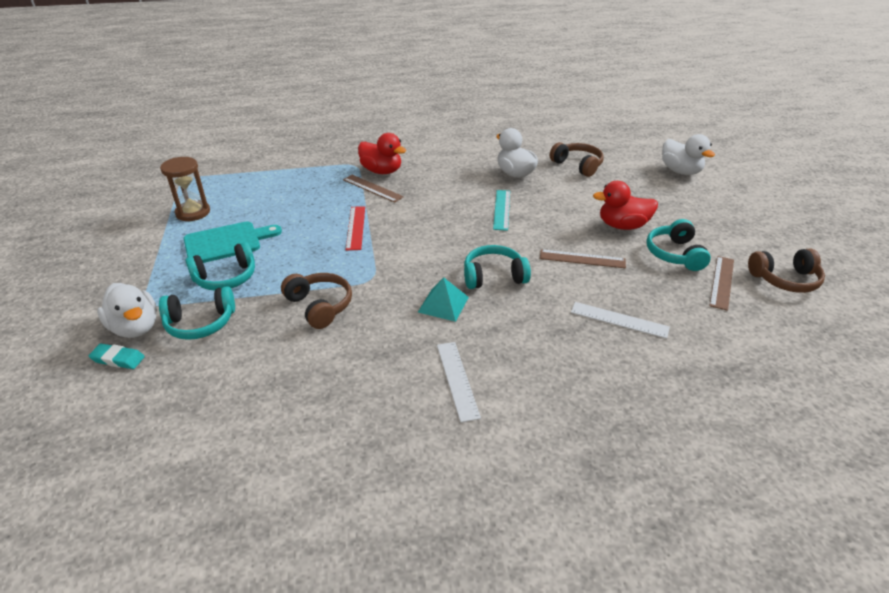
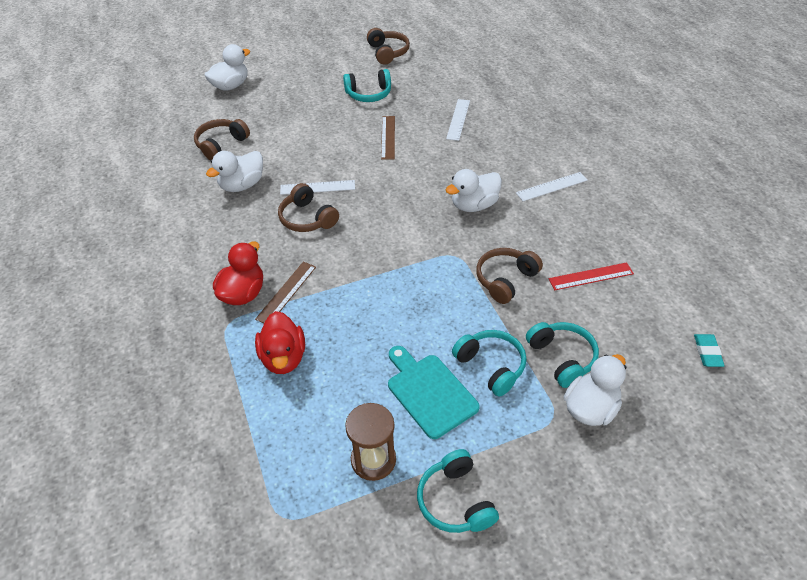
camera: 100 degrees left, 10 degrees up
turquoise eraser [89,344,145,369] -> turquoise eraser moved to [694,334,725,367]
red ruler [346,206,365,250] -> red ruler moved to [549,262,634,290]
turquoise pyramid [418,277,469,322] -> white duck [446,169,502,212]
turquoise headphones [464,245,531,289] -> turquoise headphones moved to [417,449,499,533]
turquoise ruler [493,190,510,231] -> white ruler [280,180,355,195]
red duck [593,181,658,230] -> red duck moved to [255,311,305,374]
brown ruler [709,256,734,311] -> none
none -> brown headphones [278,183,339,232]

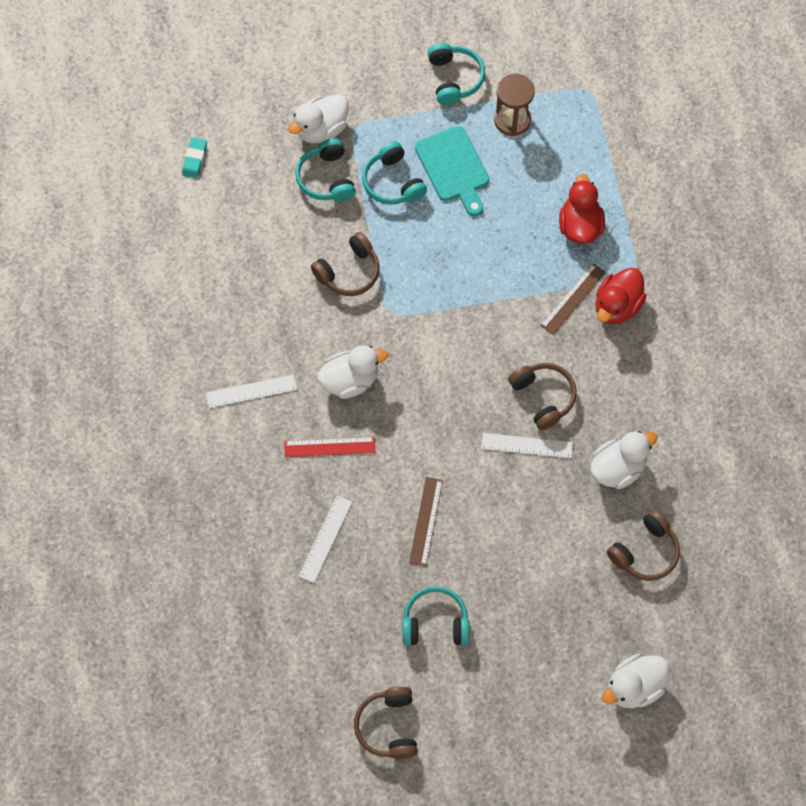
camera: 170 degrees left, 20 degrees up
red ruler [549,262,634,290] -> red ruler moved to [284,437,375,457]

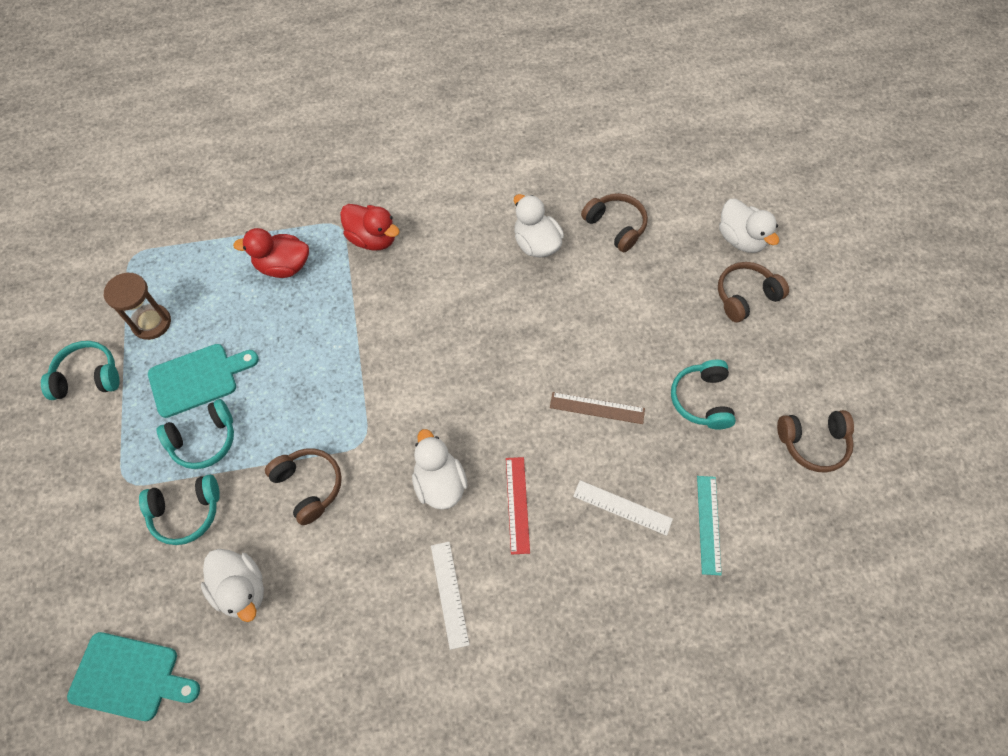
camera: 90 degrees left, 5 degrees down
turquoise eraser [182,138,207,178] -> turquoise cutting board [67,632,200,721]
white duck [288,94,348,143] -> white duck moved to [201,549,264,622]
white ruler [481,433,573,458] -> none
brown headphones [508,363,577,430] -> brown headphones moved to [718,262,789,322]
brown ruler [540,263,606,335] -> none
none -> turquoise ruler [697,476,722,575]

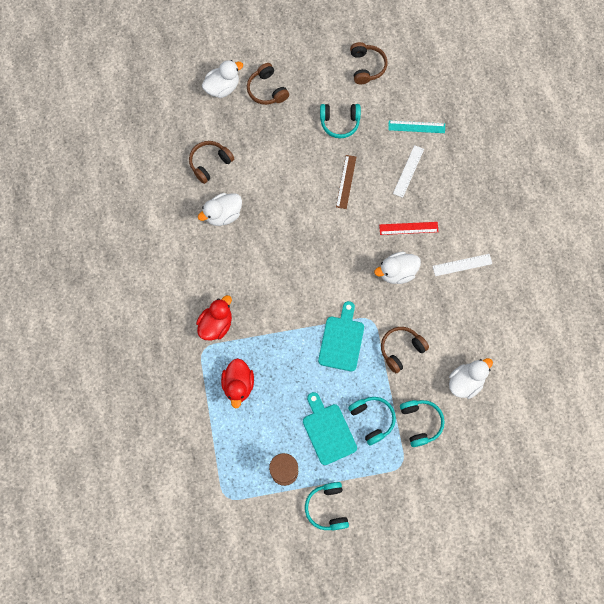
camera: 90 degrees left, 10 degrees up
turquoise cutting board [67,632,200,721] -> turquoise cutting board moved to [318,301,364,371]

